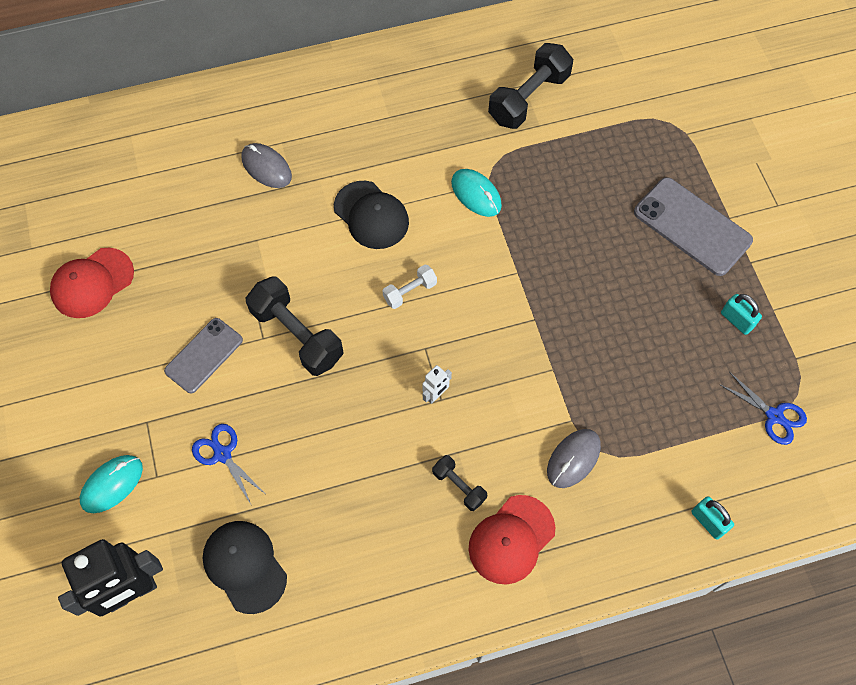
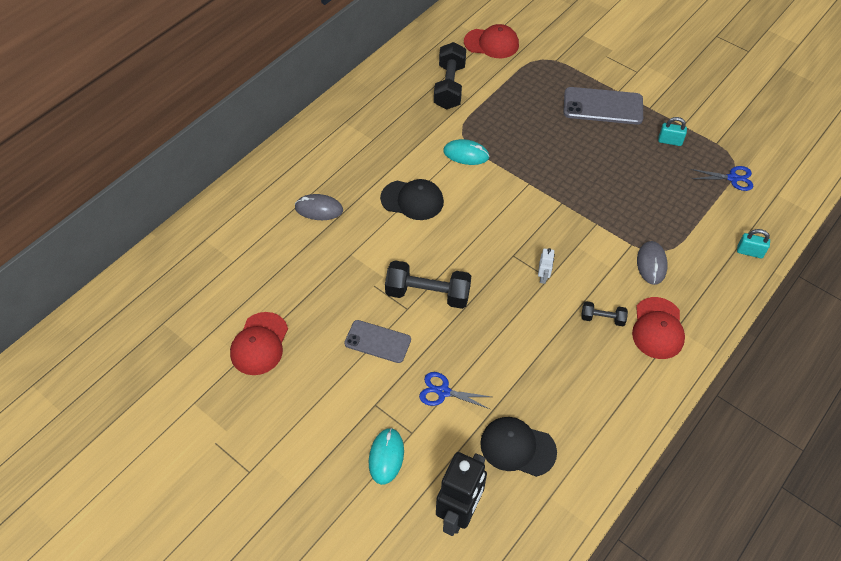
camera: 35 degrees left, 10 degrees down
grey phone [164,318,243,393] -> grey phone turned 75 degrees counterclockwise [344,320,411,363]
white dumbbell [383,265,437,309] -> none
none -> red cap [464,24,519,58]

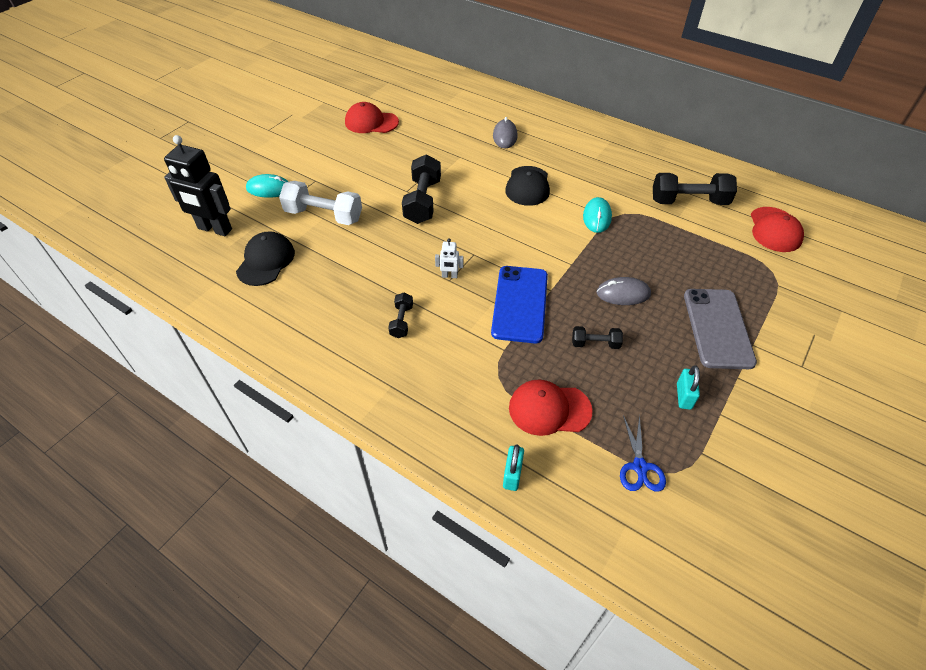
camera: 85 degrees right, 5 degrees down
grey phone [344,320,411,363] -> none
blue scissors [419,372,491,409] -> white dumbbell [279,181,362,225]
red cap [632,297,685,359] -> red cap moved to [509,379,593,436]
grey mouse [637,241,668,285] -> grey mouse moved to [596,277,651,305]
none -> blue phone [491,266,548,344]
none -> black dumbbell [572,326,623,349]

